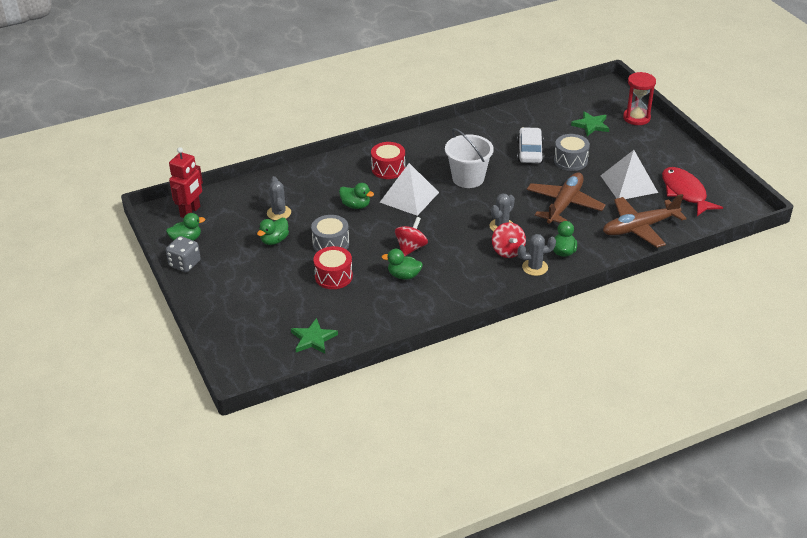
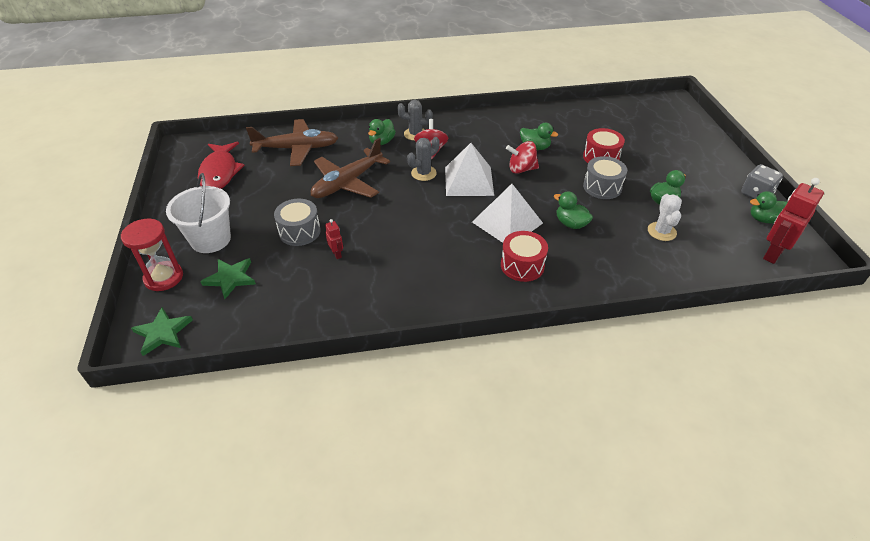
camera: 165 degrees left, 5 degrees up
grey cactus [267,176,291,220] -> white cactus [648,194,682,241]
green star [291,318,338,354] -> green star moved to [131,307,193,356]
red spinning top [395,217,428,256] -> red spinning top turned 45 degrees clockwise [506,141,539,174]
white bucket [445,128,494,188] -> white bucket moved to [166,173,231,253]
white car [517,127,544,163] -> red robot [325,219,343,259]
white pyramid [600,150,658,199] -> white pyramid moved to [445,143,494,196]

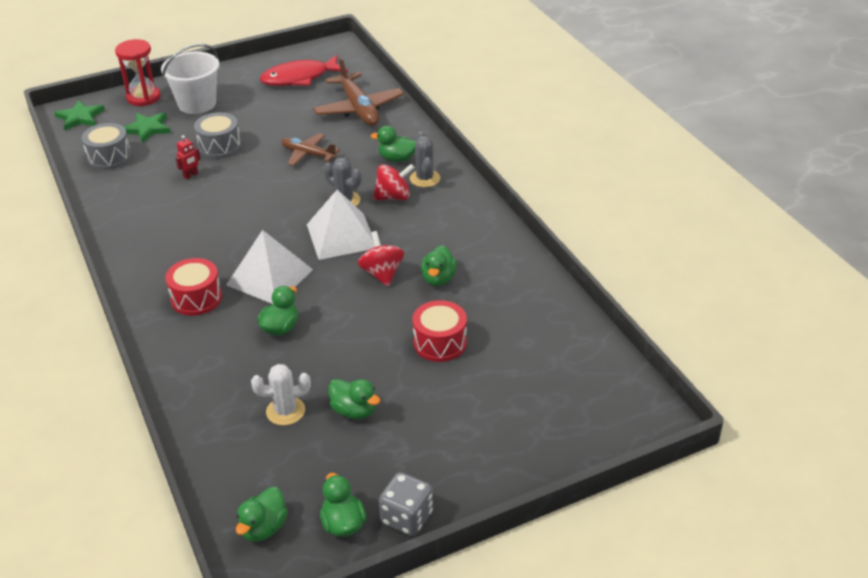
camera: 75 degrees right, 5 degrees down
brown plane [311,138,390,198] -> brown plane [281,133,340,165], size x0.60
grey drum [583,156,627,199] -> grey drum moved to [82,123,132,170]
red robot [763,178,824,264] -> green duck [236,487,288,542]

